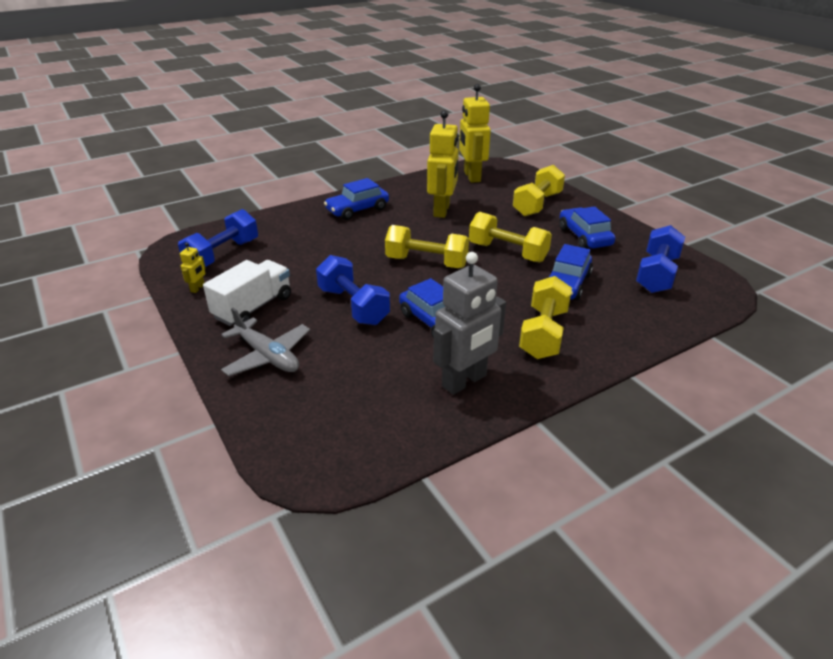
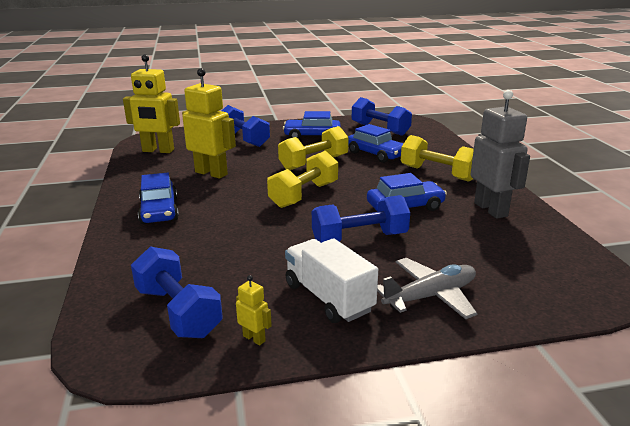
camera: 70 degrees left, 10 degrees down
yellow dumbbell [513,165,565,216] -> blue dumbbell [222,105,270,147]

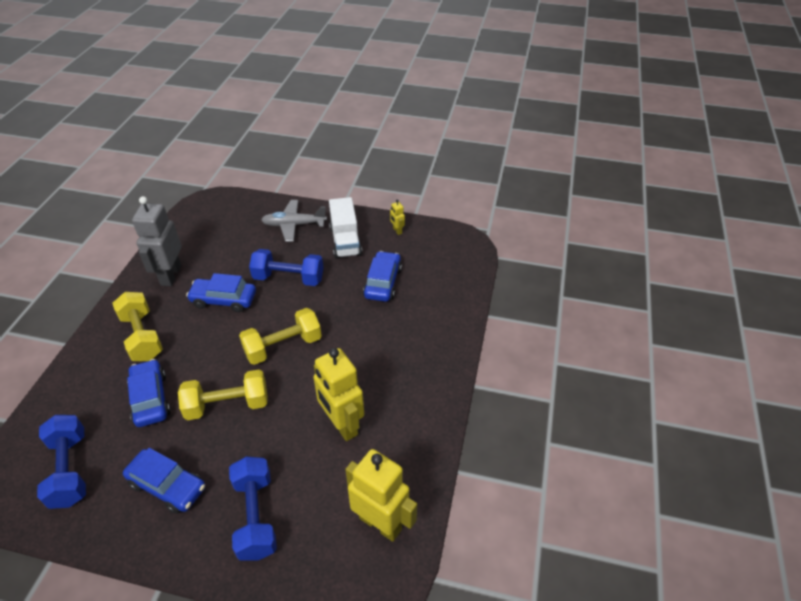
camera: 155 degrees left, 20 degrees up
blue dumbbell [131,246,223,338] -> none
blue car [138,173,179,224] -> blue car moved to [363,251,402,302]

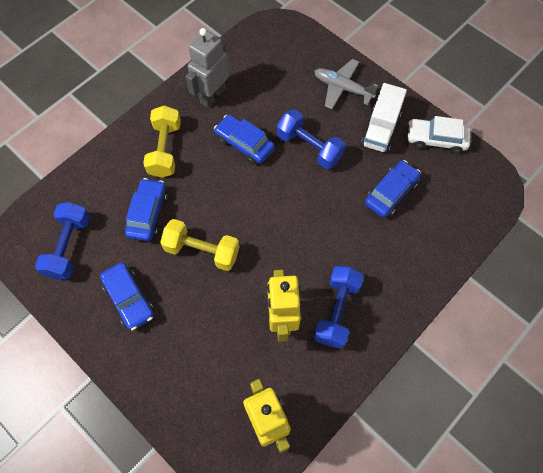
camera: 30 degrees right, 20 degrees up
blue dumbbell [229,456,277,560] -> blue dumbbell moved to [314,266,364,348]
yellow dumbbell [239,308,322,365] -> none
yellow robot [390,200,405,235] -> white car [407,116,471,154]

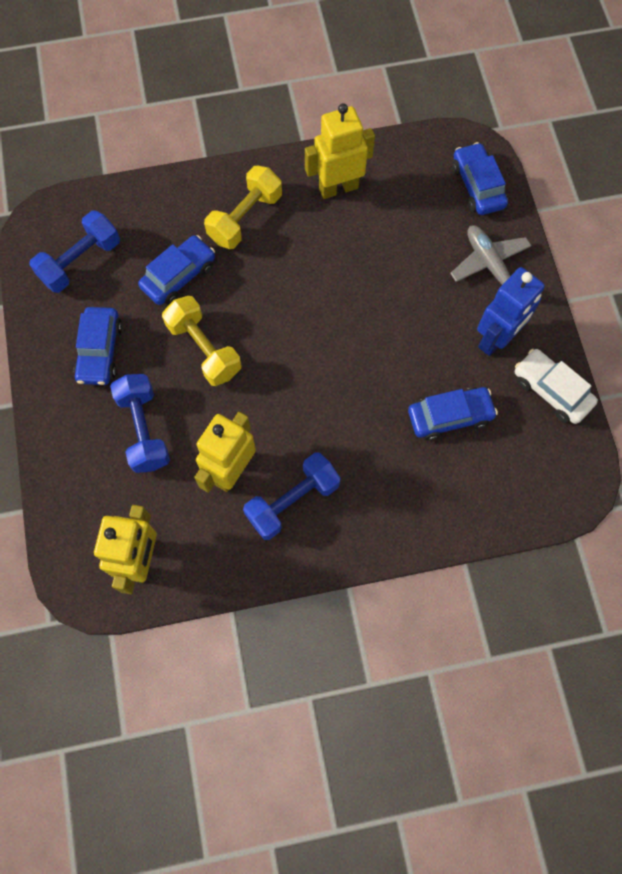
camera: 35 degrees right, 5 degrees up
grey robot [186,28,230,108] -> yellow robot [305,103,375,199]
blue car [214,115,274,164] -> blue car moved to [452,142,508,215]
blue dumbbell [277,109,346,169] -> blue dumbbell moved to [110,374,170,473]
white truck [361,83,407,153] -> blue robot [477,267,545,356]

